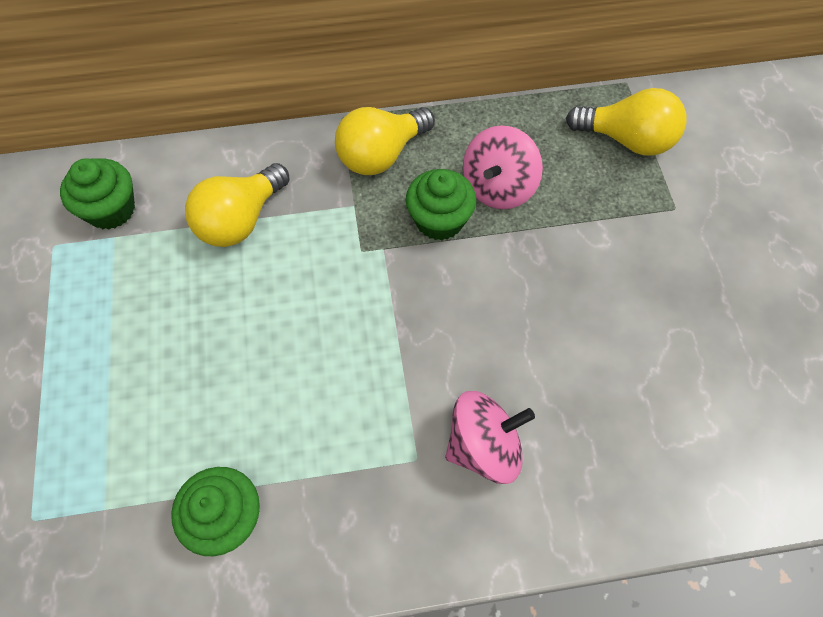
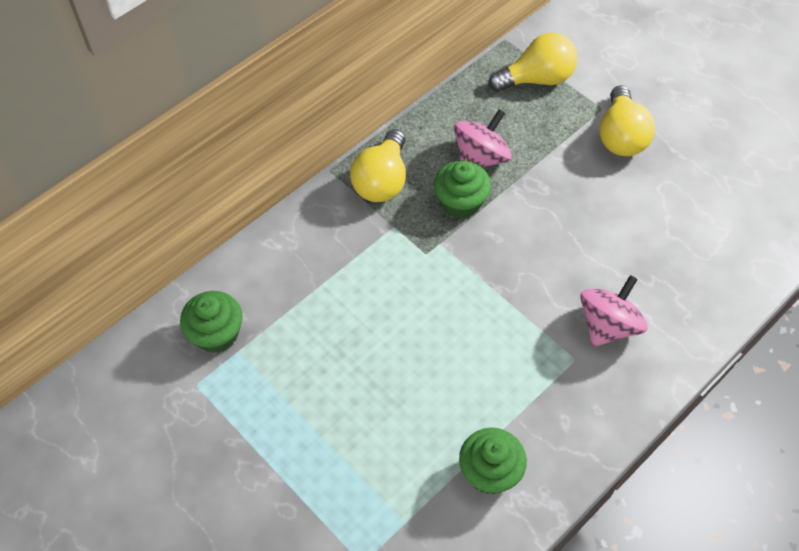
camera: 35 degrees left, 5 degrees down
yellow light bulb [185,163,290,247] -> yellow light bulb moved to [599,85,655,156]
pink spinning top [463,125,543,209] -> pink spinning top turned 135 degrees counterclockwise [454,109,512,168]

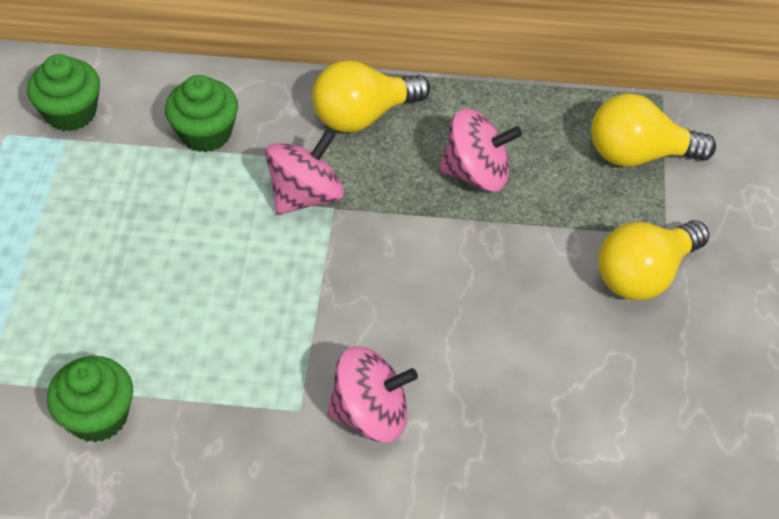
camera: 50 degrees right, 5 degrees down
green cupcake [434,161,491,219] -> green cupcake moved to [165,75,238,152]
yellow light bulb [489,32,577,92] -> yellow light bulb turned 150 degrees clockwise [591,93,716,167]
none -> pink spinning top [265,130,344,215]

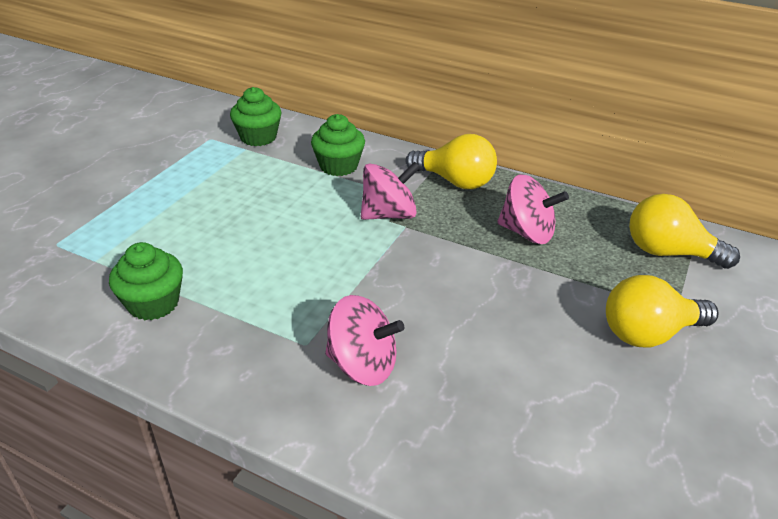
camera: 20 degrees right, 15 degrees down
yellow light bulb [312,60,430,132] -> yellow light bulb turned 150 degrees counterclockwise [405,134,497,189]

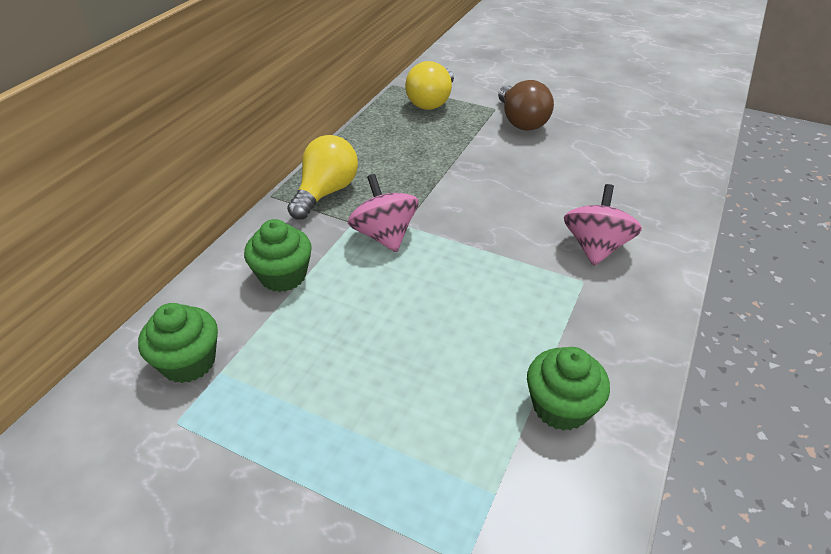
camera: 90 degrees left, 5 degrees up
pink spinning top [497,175,569,244] -> none
yellow light bulb [606,275,719,348] -> brown light bulb [498,80,554,131]

